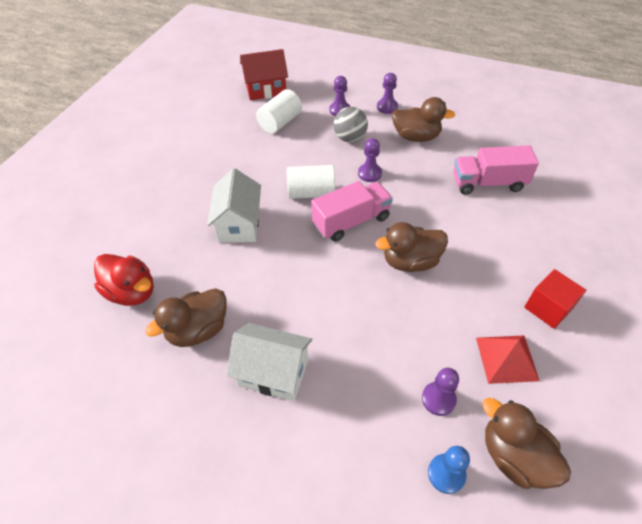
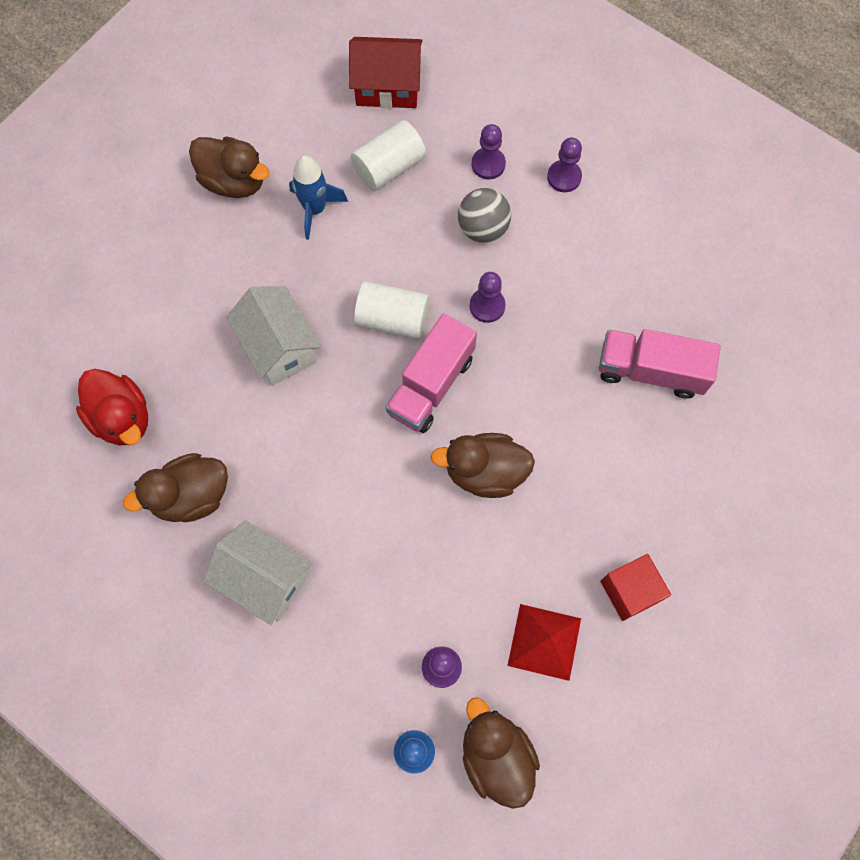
camera: 15 degrees right, 20 degrees up
white house [207,168,261,243] -> white house turned 45 degrees counterclockwise [227,287,321,386]
pink truck [311,181,393,242] -> pink truck turned 135 degrees clockwise [385,313,477,433]
brown duck [392,97,455,142] -> brown duck moved to [189,136,270,198]
none -> blue rocket [289,155,348,240]

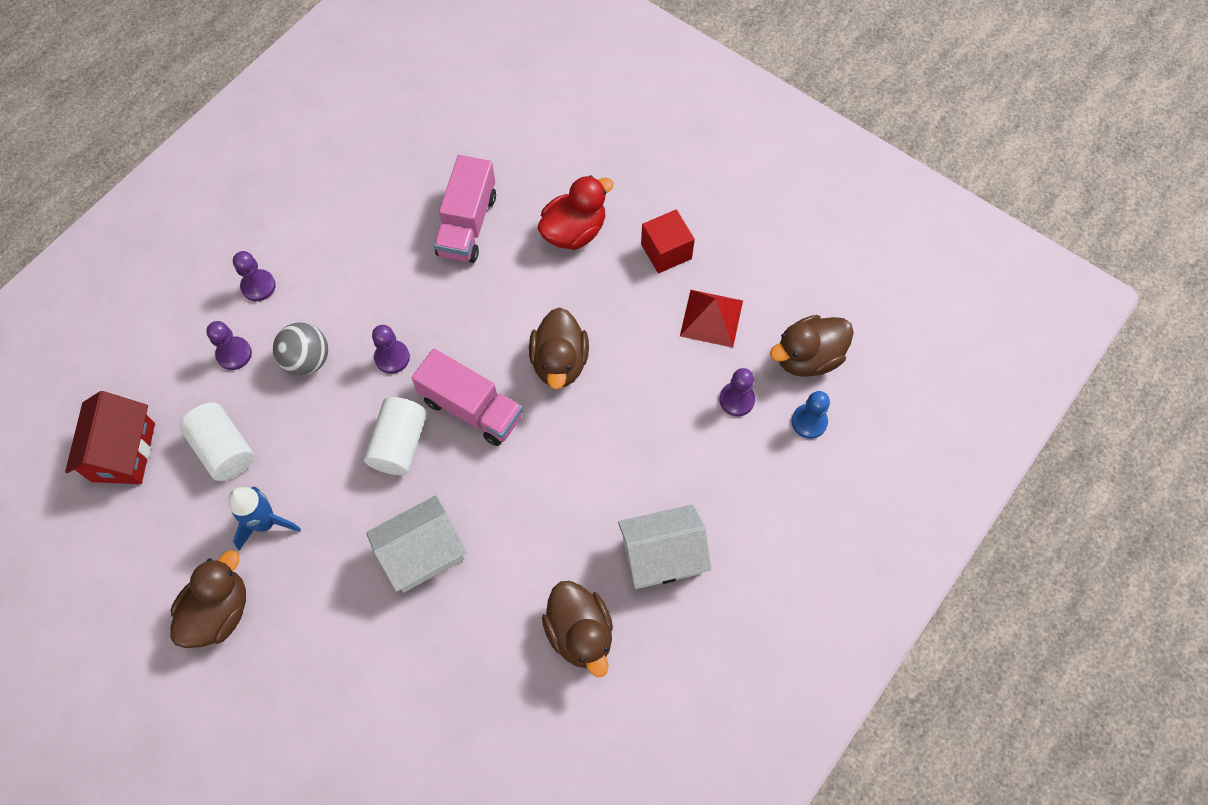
camera: 90 degrees left, 5 degrees down
red duck [76,369,148,445] -> red duck moved to [538,175,614,250]
white house [203,520,312,625] -> white house turned 45 degrees clockwise [618,504,711,589]

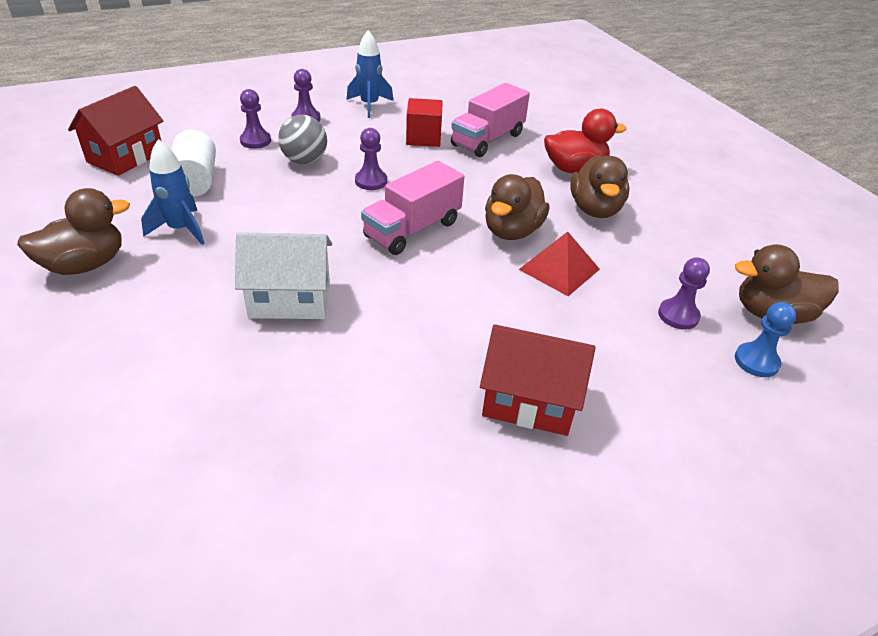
camera: 25 degrees right, 25 degrees down
white cylinder [364,397,427,475] -> none
pink truck [412,348,523,446] -> pink truck turned 75 degrees clockwise [361,161,464,255]
brown duck [542,581,613,677] -> brown duck moved to [570,155,629,218]
white house [618,504,711,589] -> red house [480,324,596,436]
red cube [641,210,695,273] -> red cube moved to [406,98,443,147]
red pyramid [680,290,743,348] -> red pyramid moved to [519,232,600,296]
none -> blue rocket [347,30,394,118]

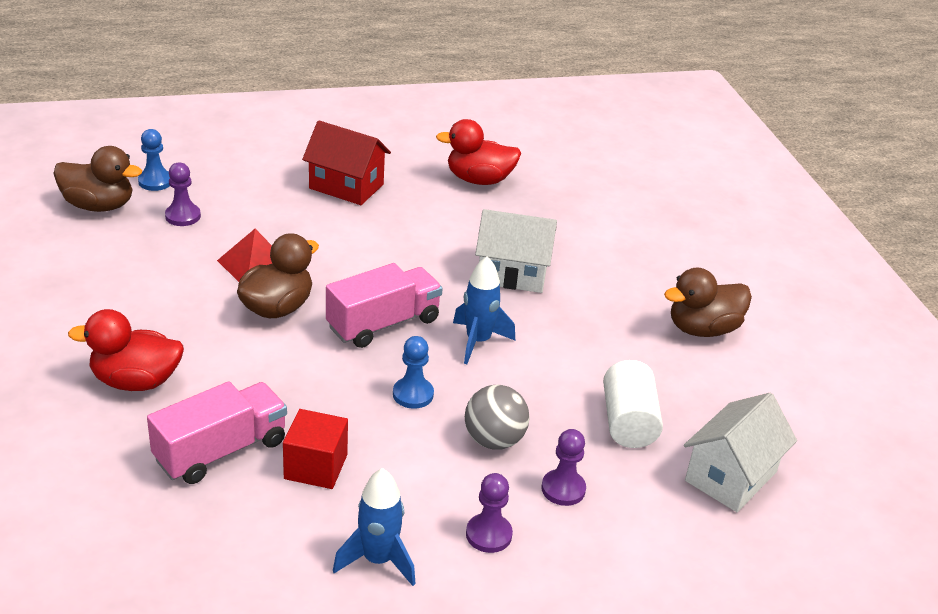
camera: 170 degrees left, 5 degrees down
red house [68,86,163,176] -> white house [684,393,797,512]
blue rocket [141,139,205,245] -> blue rocket moved to [453,256,515,364]
purple pawn [355,128,387,190] -> blue pawn [393,336,434,409]
brown duck [570,155,629,218] -> none
none -> red duck [436,119,521,185]

